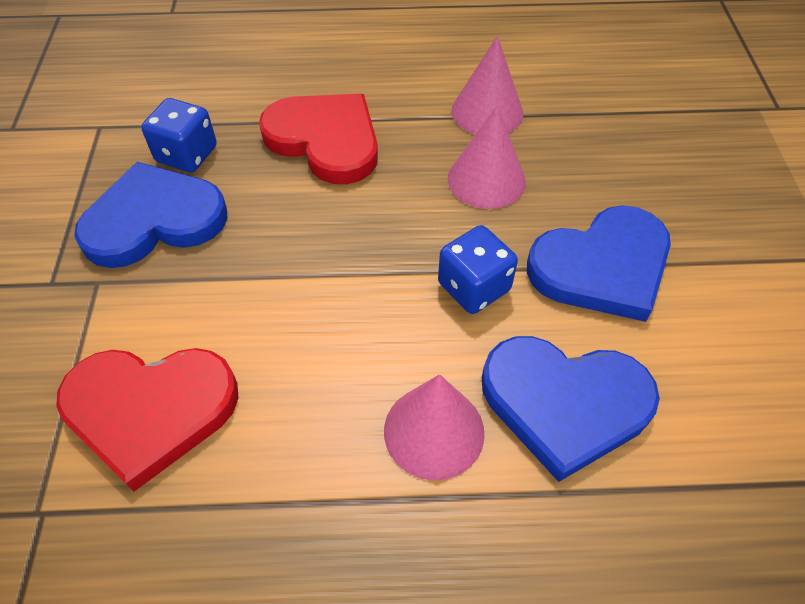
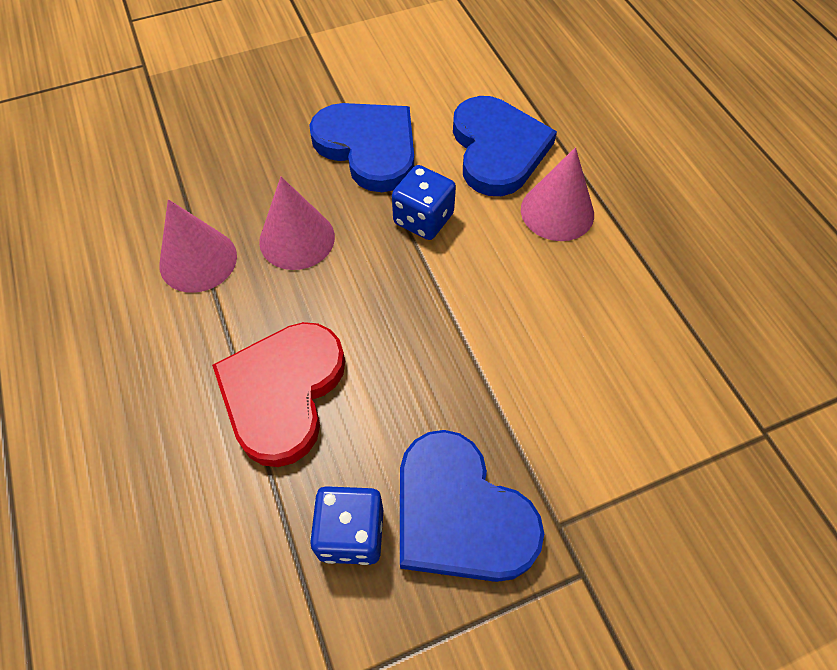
camera: 110 degrees left, 5 degrees up
red heart [56,348,239,492] -> none

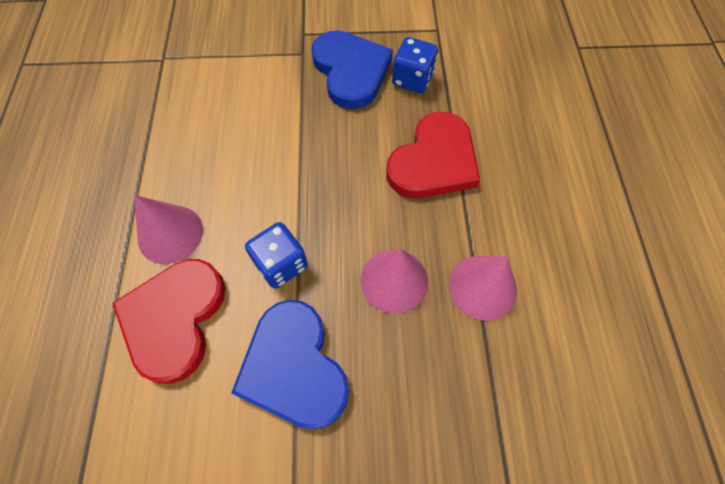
camera: 160 degrees left, 5 degrees up
blue heart [453,96,557,196] -> red heart [112,259,226,384]

